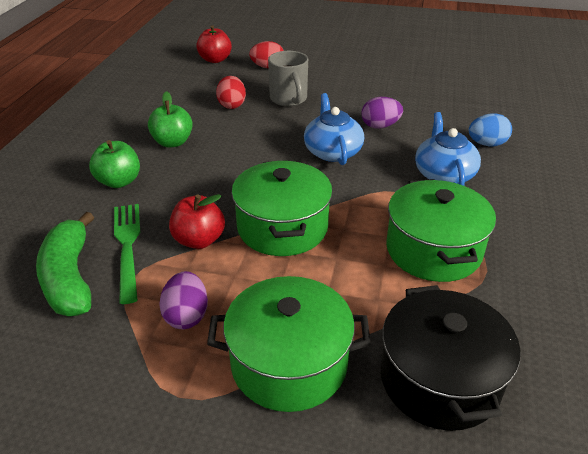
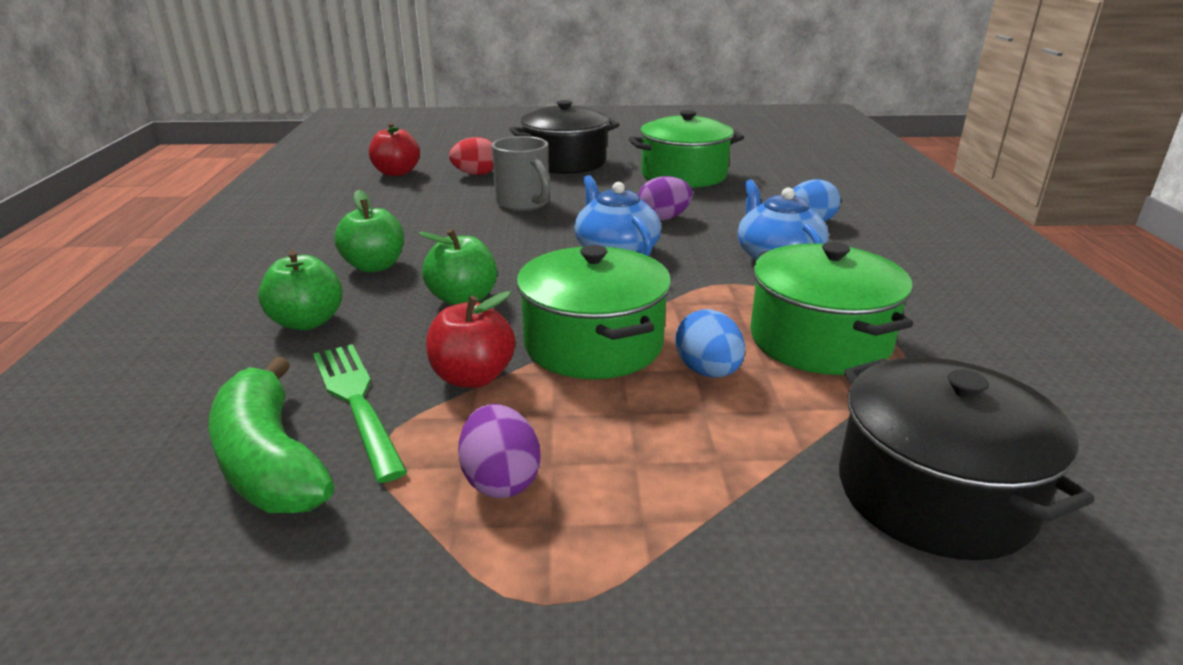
camera: 15 degrees left, 10 degrees down
green pot [207,276,371,412] -> green pot moved to [628,110,744,188]
red egg [216,76,246,109] -> none
none -> green apple [418,229,497,305]
none -> black pot [509,100,619,174]
none -> blue egg [675,309,745,378]

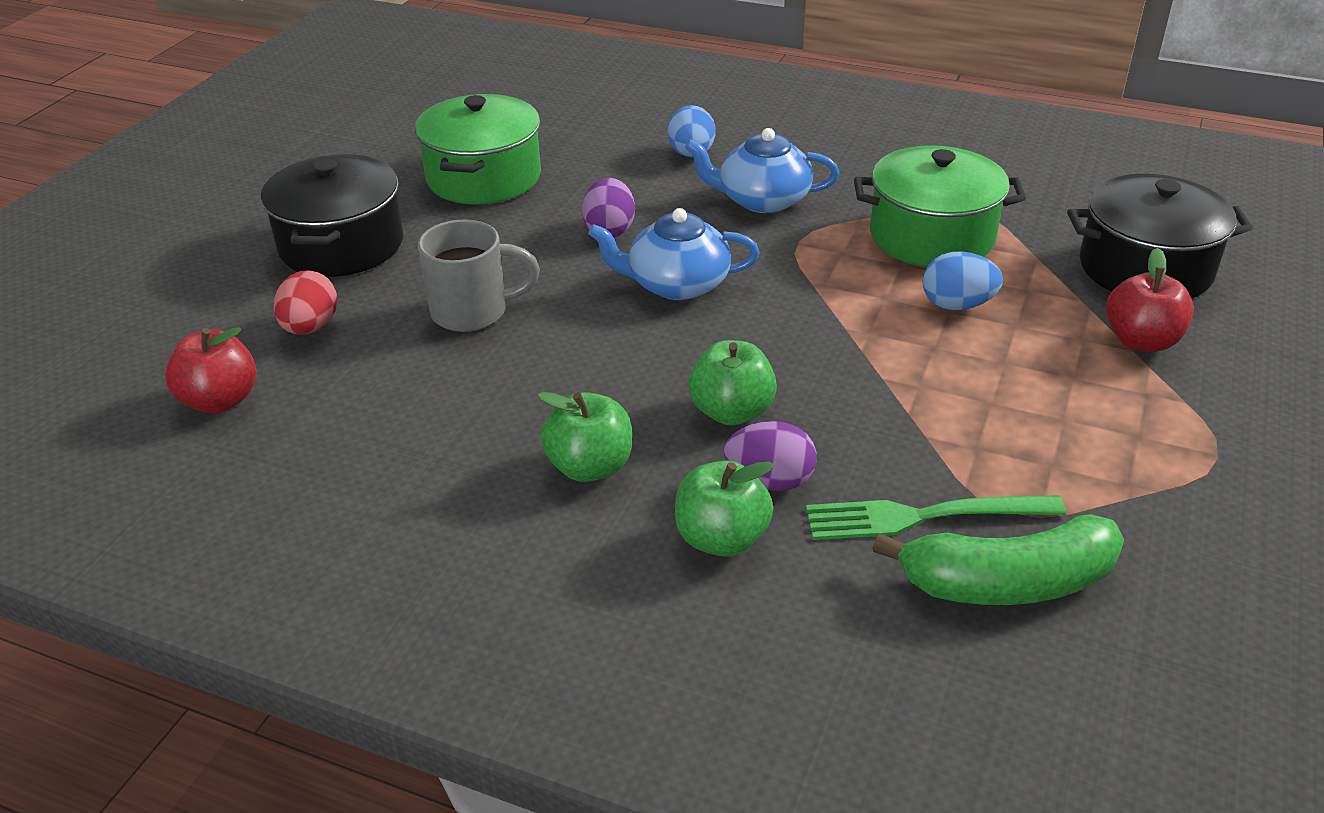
camera: 65 degrees left, 10 degrees up
red apple [426,291,515,388] -> red apple moved to [1106,248,1194,352]
purple egg [458,404,540,498] -> purple egg moved to [724,421,817,491]
green pot [516,245,671,379] -> none

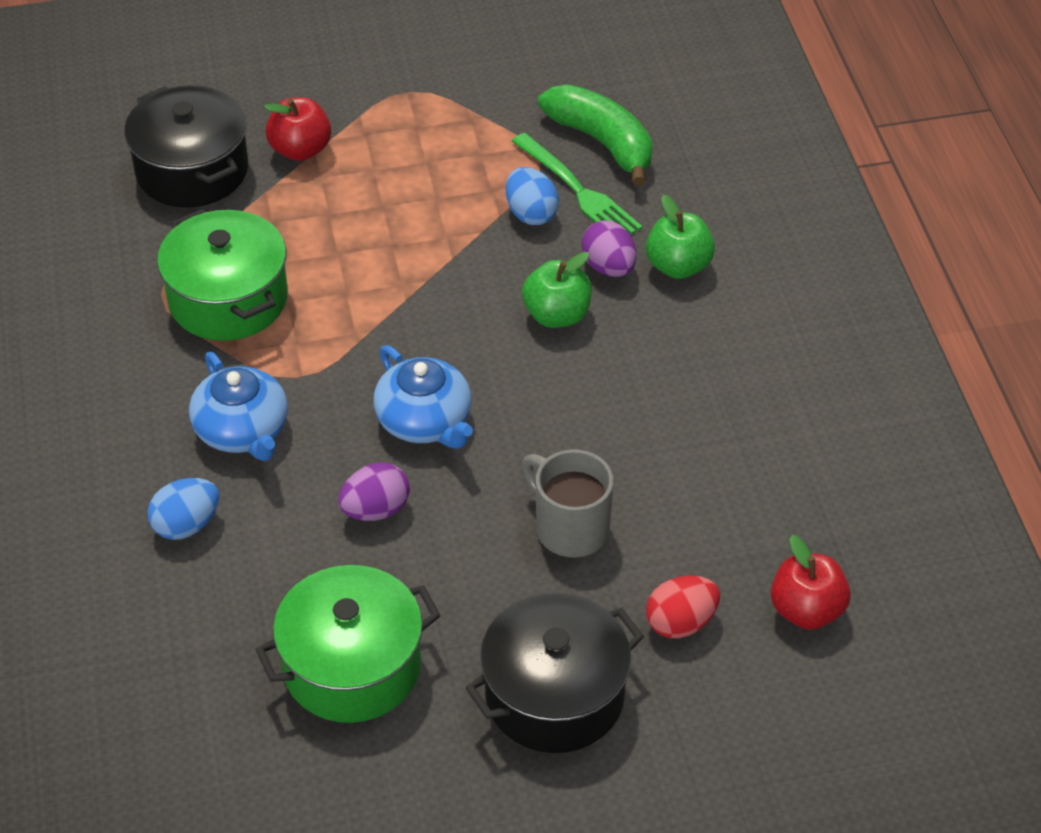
camera: 125 degrees left, 10 degrees up
green apple [538,392,632,482] -> none
blue egg [923,251,1003,310] -> blue egg moved to [505,167,559,225]

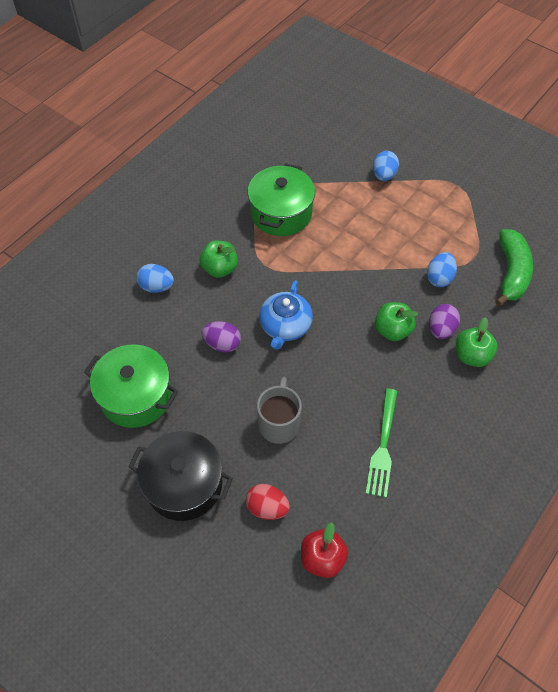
camera: 50 degrees right, 10 degrees up
black pot [124,85,248,208] -> none
blue teapot [189,352,288,461] -> green apple [200,241,238,278]
red apple [264,97,331,161] -> blue egg [373,151,399,181]
green fork [512,133,642,234] -> green fork moved to [366,388,398,498]

